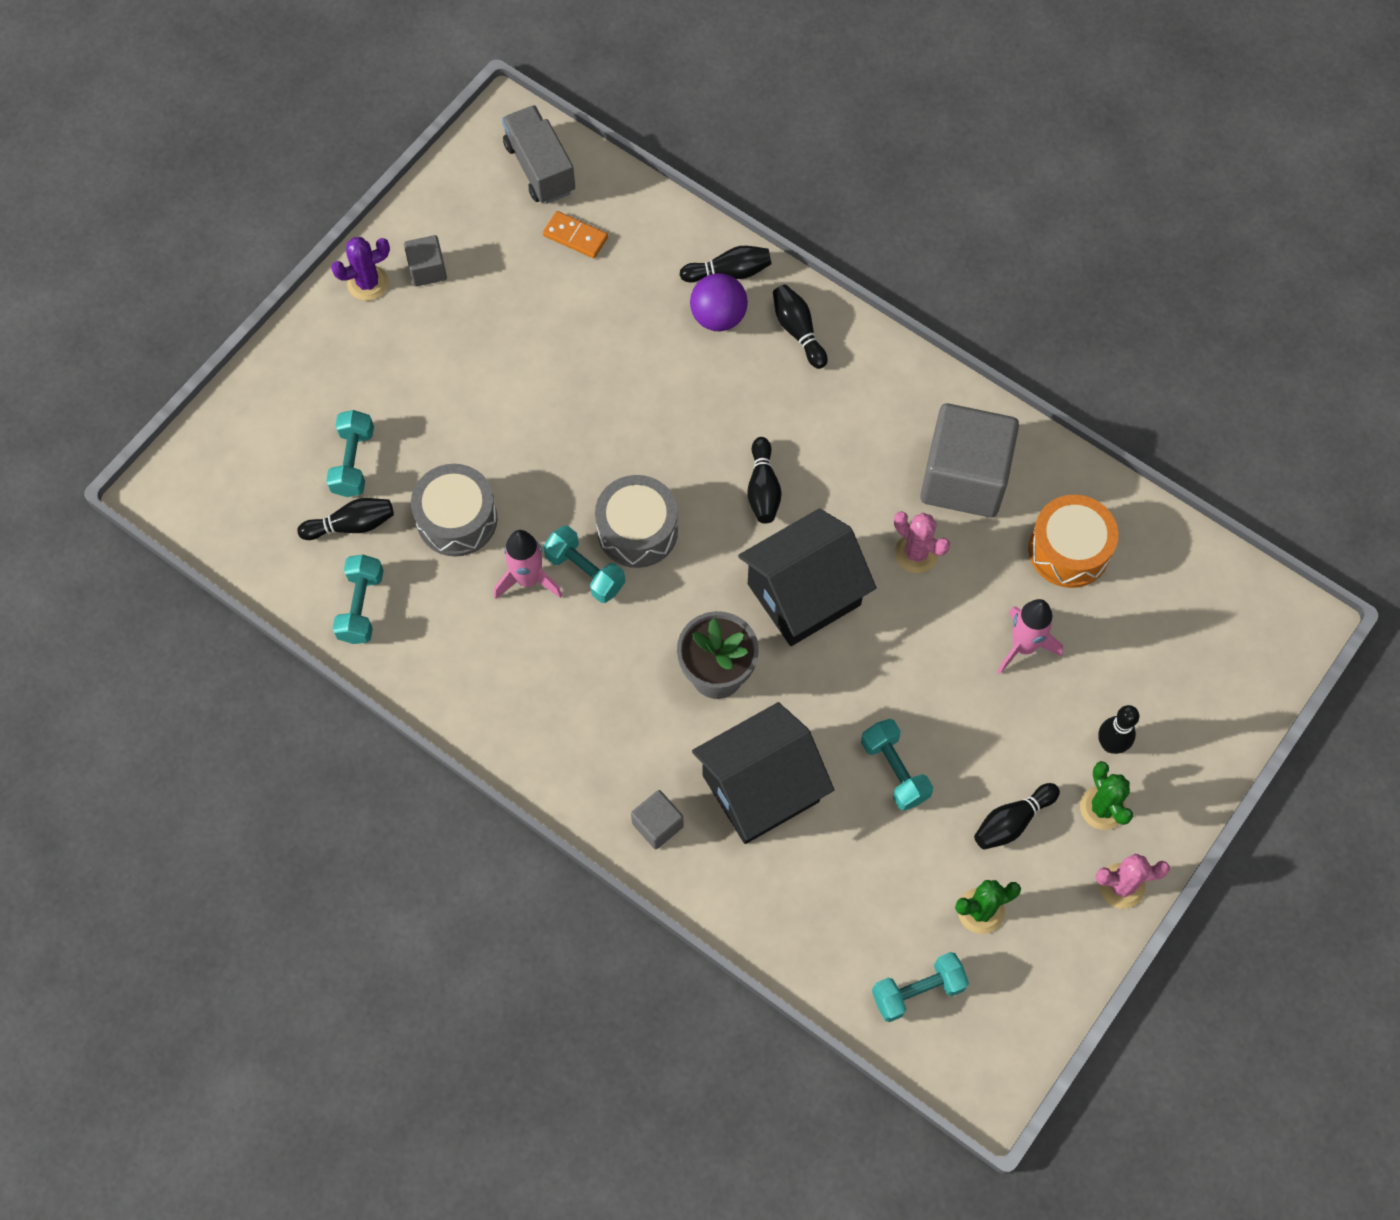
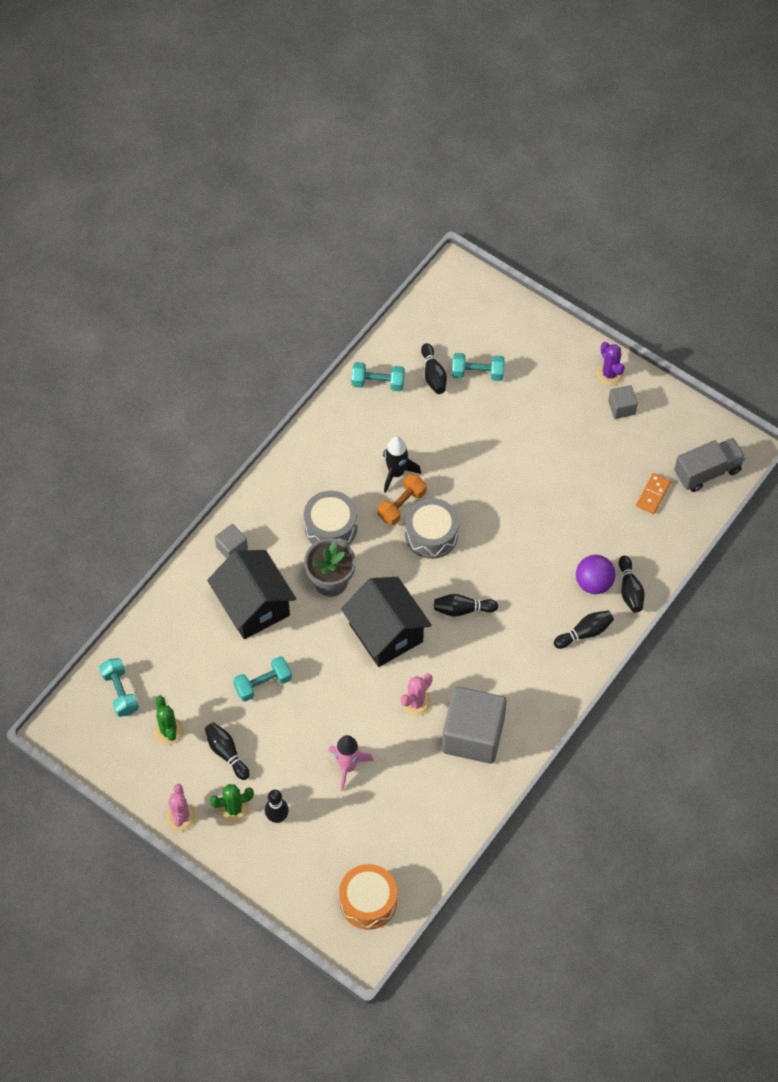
camera: 90 degrees right, 5 degrees down
grey drum [411,464,497,557] -> grey drum moved to [304,491,358,545]
pink rocket [494,530,562,600] -> black rocket [383,436,421,493]
turquoise dumbbell [543,525,625,603] -> orange dumbbell [377,474,427,525]
orange drum [1028,495,1118,588] -> orange drum moved to [339,864,397,930]

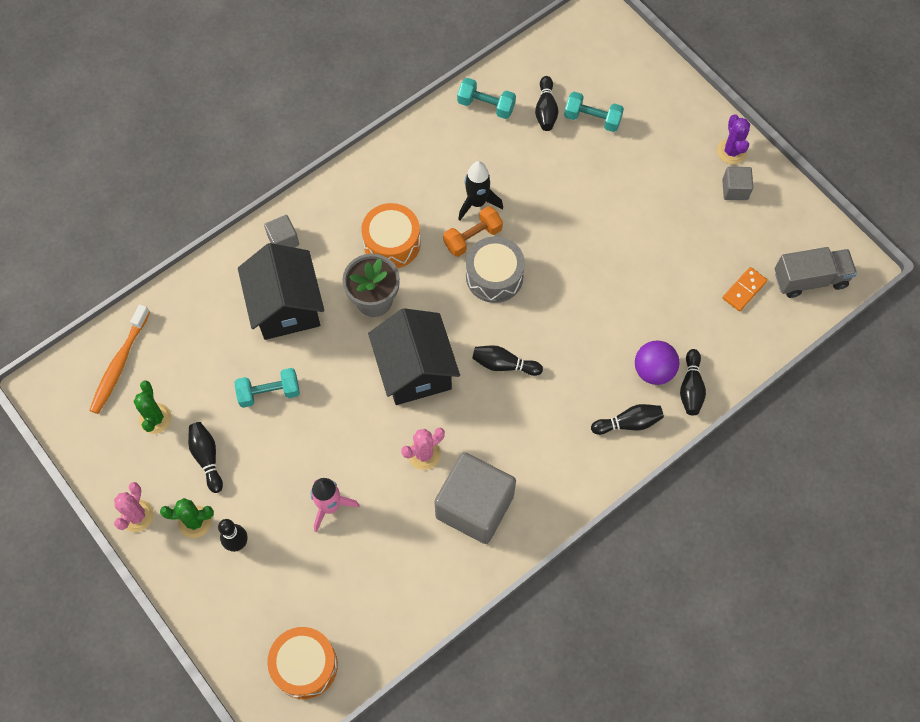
camera: 15 degrees right, 5 degrees up
turquoise dumbbell [99,658,139,717] -> orange toothbrush [89,304,150,414]
grey drum [304,491,358,545] -> orange drum [362,203,420,268]

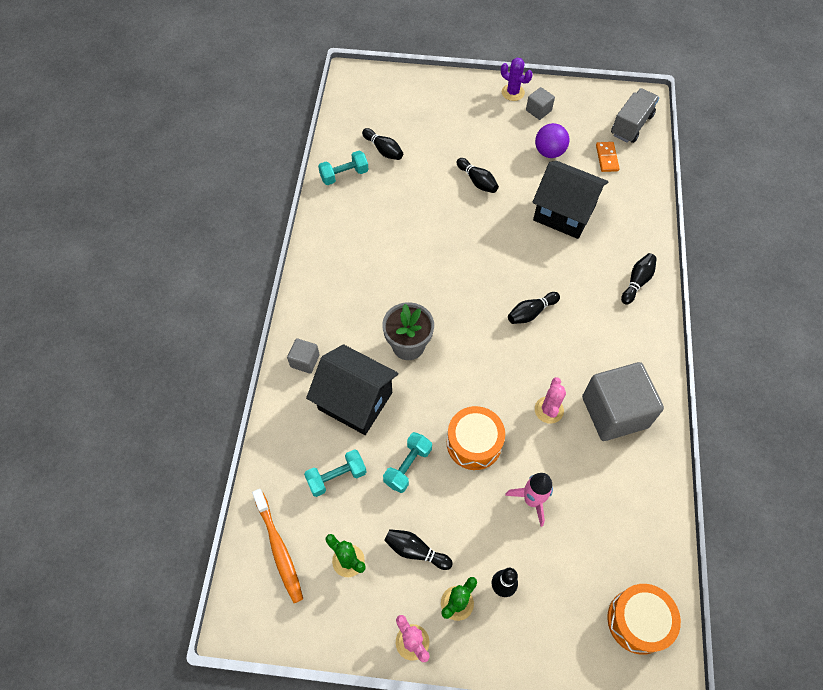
camera: 45 degrees left, 5 degrees down
orange drum [362,203,420,268] -> orange drum moved to [447,406,505,470]
black house [368,308,460,405] -> black house moved to [532,161,609,239]
orange dumbbell [443,206,503,257] -> none
black rocket [458,161,503,220] -> none
grey drum [466,236,525,303] -> none
turquoise dumbbell [564,92,624,132] -> turquoise dumbbell moved to [304,449,366,497]
purple ball [635,341,680,385] -> purple ball moved to [535,123,569,158]
black bowling pin [680,349,706,415] -> black bowling pin moved to [456,158,499,193]

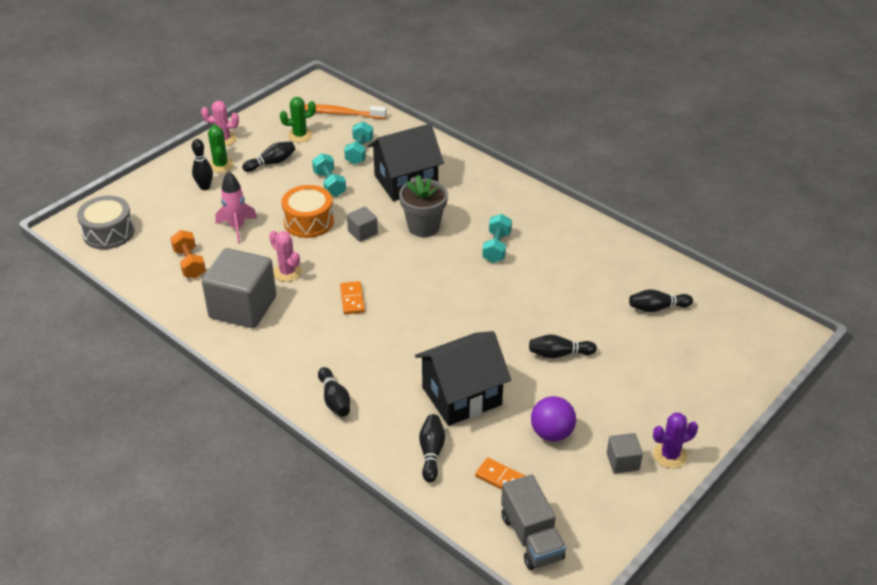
camera: 125 degrees right, 20 degrees down
grey cube [287,338,320,374] -> grey cube moved to [347,207,378,242]
turquoise dumbbell [318,150,369,185] -> turquoise dumbbell moved to [482,214,512,263]
black bowling pin [508,292,560,324] -> black bowling pin moved to [419,414,445,483]
orange drum [607,584,681,655] -> grey drum [77,196,134,249]
none -> orange dumbbell [170,230,206,278]
none -> orange domino [340,281,365,314]

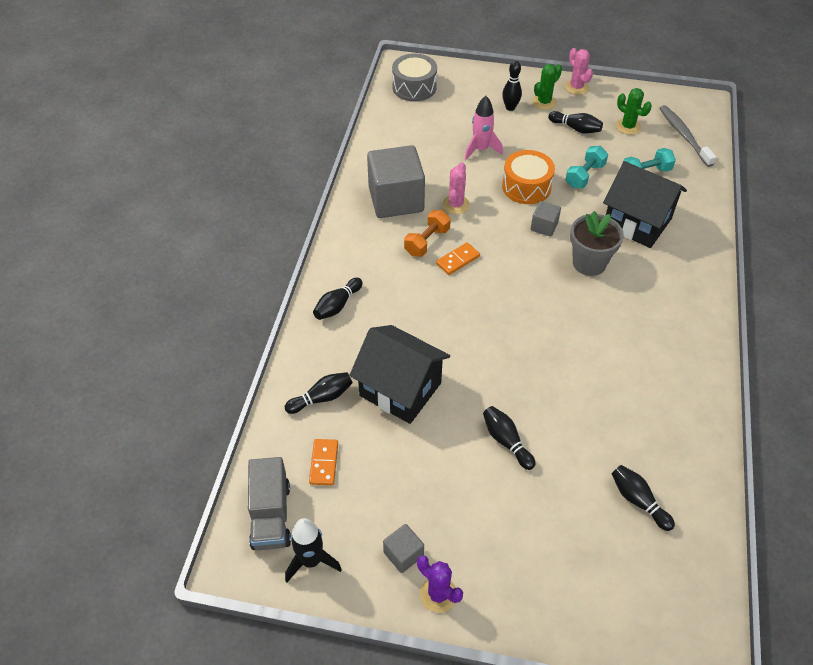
camera: 60 degrees right, 10 degrees up
orange dumbbell [170,230,206,278] -> orange dumbbell moved to [404,210,451,257]
orange toothbrush [305,104,387,119] -> grey toothbrush [659,105,717,167]
turquoise dumbbell [482,214,512,263] -> none
grey truck [501,475,566,570] -> grey truck turned 45 degrees counterclockwise [248,457,291,550]
purple ball [531,396,576,442] -> none
none -> black rocket [285,518,342,582]

